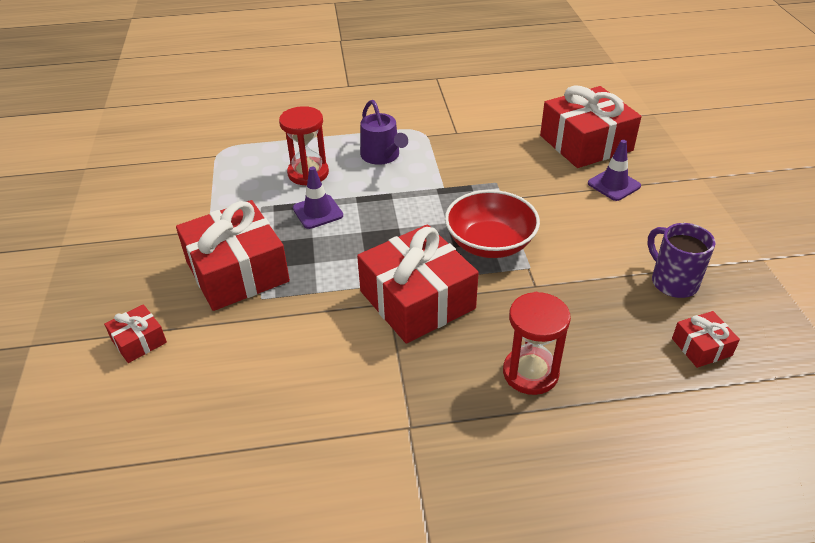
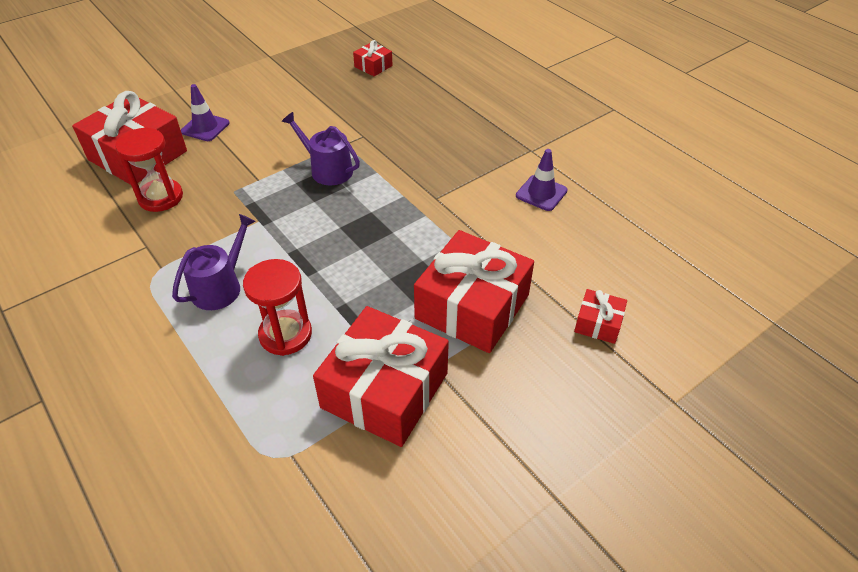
camera: 120 degrees left, 5 degrees up
purple traffic cone [293,167,343,229] -> purple traffic cone moved to [516,149,568,211]
red gift [357,224,479,344] -> red gift moved to [313,306,449,447]
red bowl [445,190,540,258] -> purple watering can [282,112,360,185]
red hourglass [503,292,571,395] -> red hourglass moved to [115,127,183,212]
purple mug [647,223,716,298] -> none

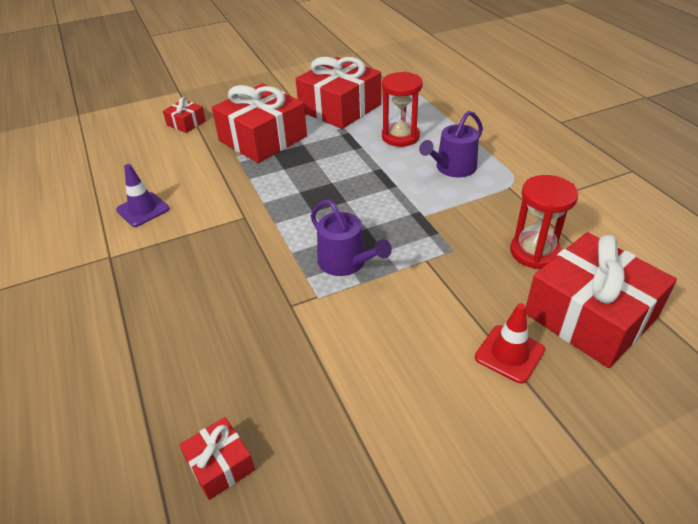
camera: 165 degrees left, 5 degrees down
purple traffic cone [181,84,230,141] -> red traffic cone [475,303,545,383]

